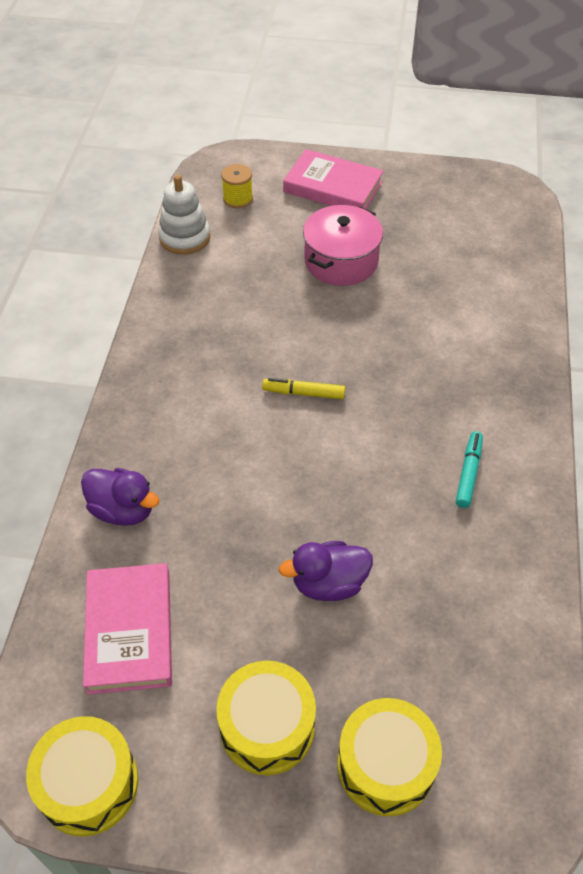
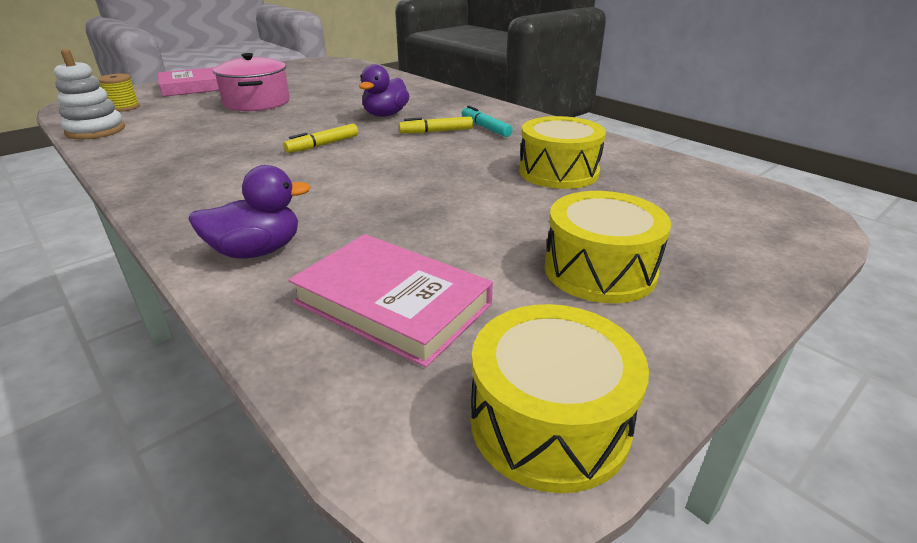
camera: 50 degrees left, 20 degrees down
purple duck [279,541,373,601] -> purple duck moved to [359,64,409,117]
yellow drum [337,698,442,816] -> yellow drum moved to [519,116,606,189]
none -> yellow marker [399,116,473,133]

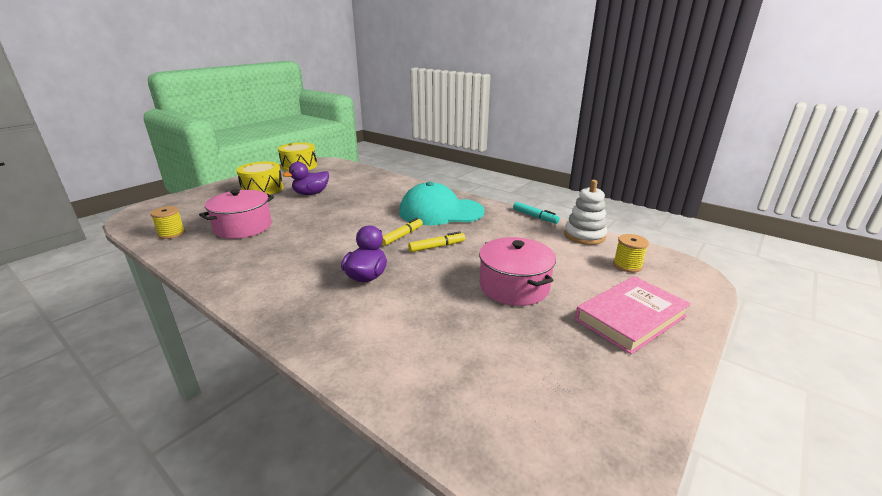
camera: 170 degrees right, 5 degrees down
purple duck [188,165,311,259] -> purple duck moved to [283,162,329,195]
pink book [288,234,493,368] -> none
yellow marker [399,116,473,133] -> yellow marker moved to [408,231,465,252]
turquoise marker [462,105,513,137] -> turquoise marker moved to [513,202,560,224]
yellow drum [519,116,606,189] -> pink pot [199,189,274,239]
none -> yellow spool [150,206,185,239]
none -> turquoise cap [399,182,485,225]

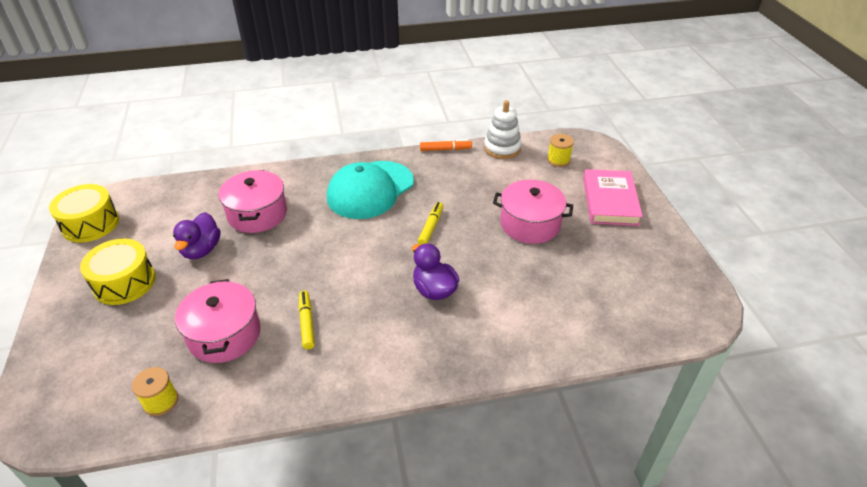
camera: 50 degrees left, 15 degrees up
yellow marker [381,218,423,246] -> yellow marker moved to [299,290,315,349]
turquoise marker [513,202,560,224] -> orange marker [420,139,472,151]
none -> pink pot [219,170,287,233]

